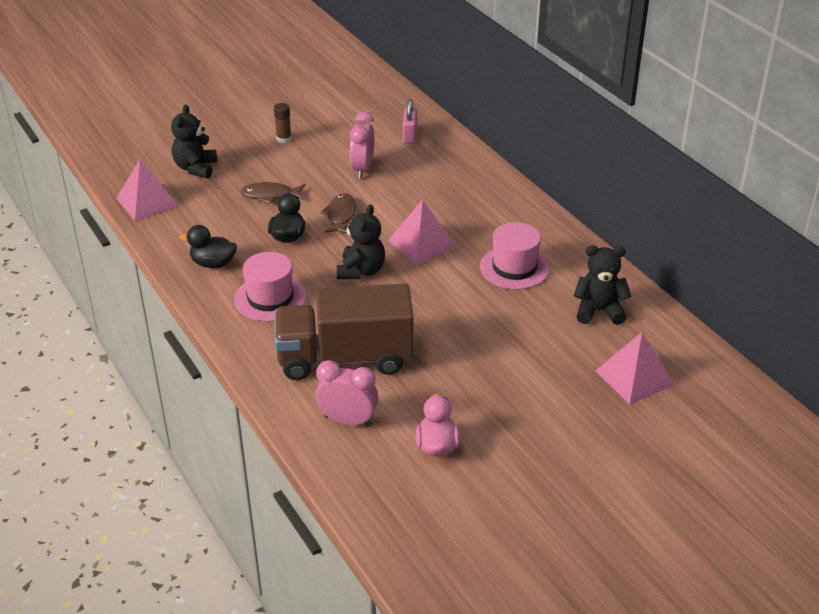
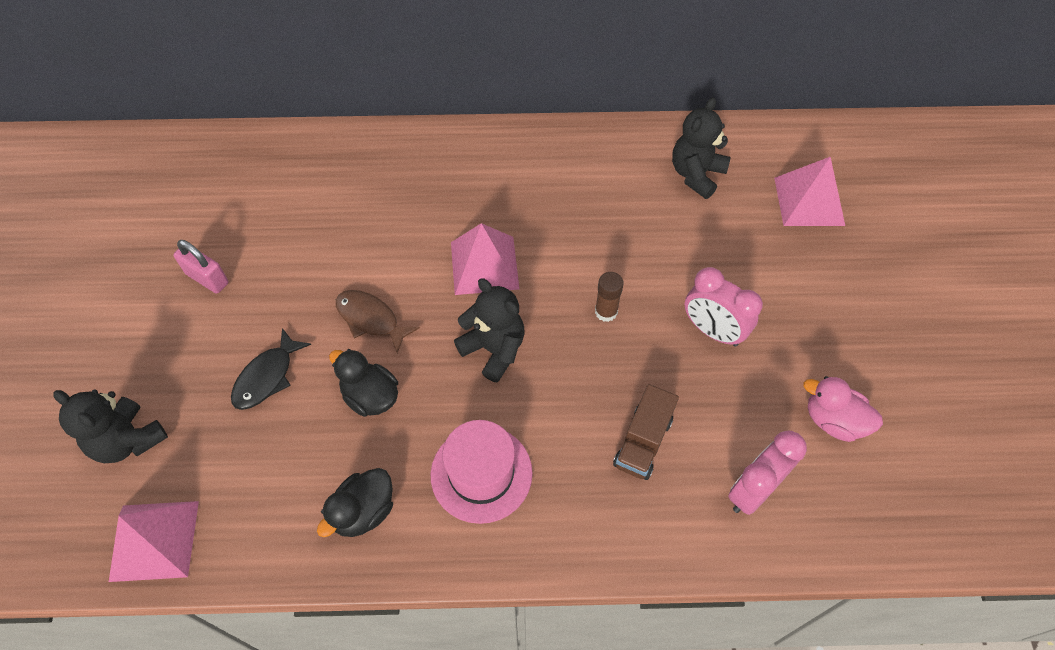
camera: 60 degrees left, 20 degrees up
brown fish [241,182,305,204] -> black fish [231,328,311,410]
brown glue stick [274,103,292,143] -> brown glue stick moved to [595,272,624,322]
brown truck [275,284,414,380] -> brown truck [613,384,679,480], size x0.48
pink clock [350,111,374,179] -> pink clock moved to [685,267,763,347]
pink padlock [403,99,417,144] -> pink padlock moved to [173,240,229,294]
pink hat [480,222,550,290] -> none

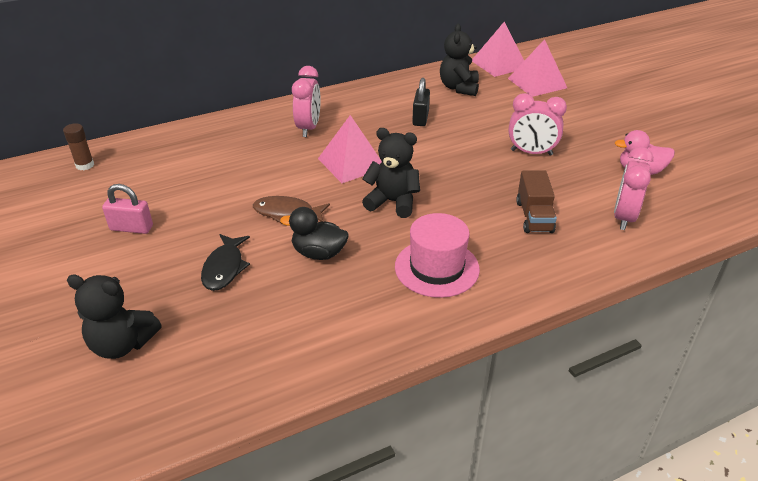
camera: 25 degrees left, 20 degrees down
pink pyramid [109,501,199,582] -> pink pyramid moved to [472,22,524,77]
black duck [317,468,393,537] -> none
brown glue stick [595,272,624,322] -> brown glue stick moved to [63,123,94,170]
none -> pink clock [292,66,321,137]
none -> black padlock [412,78,430,126]

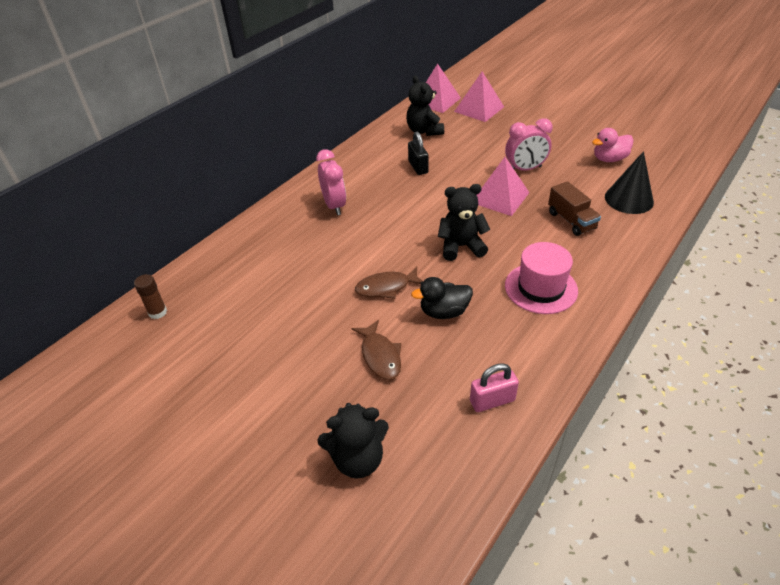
camera: 25 degrees left, 5 degrees up
pink padlock [102,184,153,234] -> pink padlock moved to [470,363,519,412]
black fish [201,234,250,291] -> brown fish [352,320,401,380]
pink pyramid [318,115,382,183] -> pink pyramid moved to [477,157,529,216]
pink clock [614,147,653,230] -> black cone [605,151,654,214]

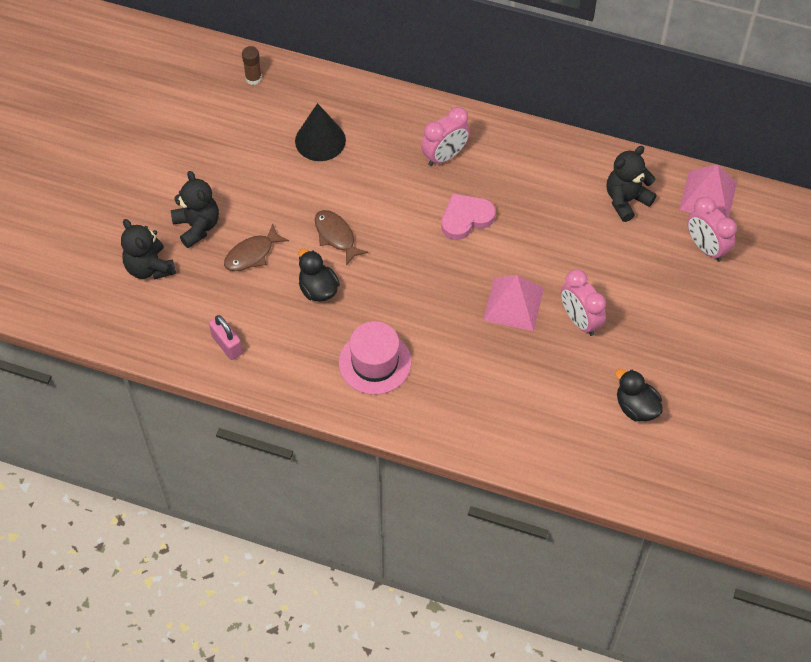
camera: 70 degrees right, 15 degrees up
black padlock [408,132,429,175] -> none
black teddy bear [438,184,490,261] -> black teddy bear moved to [171,171,219,248]
pink pyramid [454,72,504,122] -> pink clock [687,197,737,262]
brown truck [548,181,601,236] -> none
pink duck [592,128,634,162] -> black duck [615,369,663,421]
black cone [605,151,654,214] -> black cone moved to [295,103,346,161]
none -> pink heart [441,193,495,240]

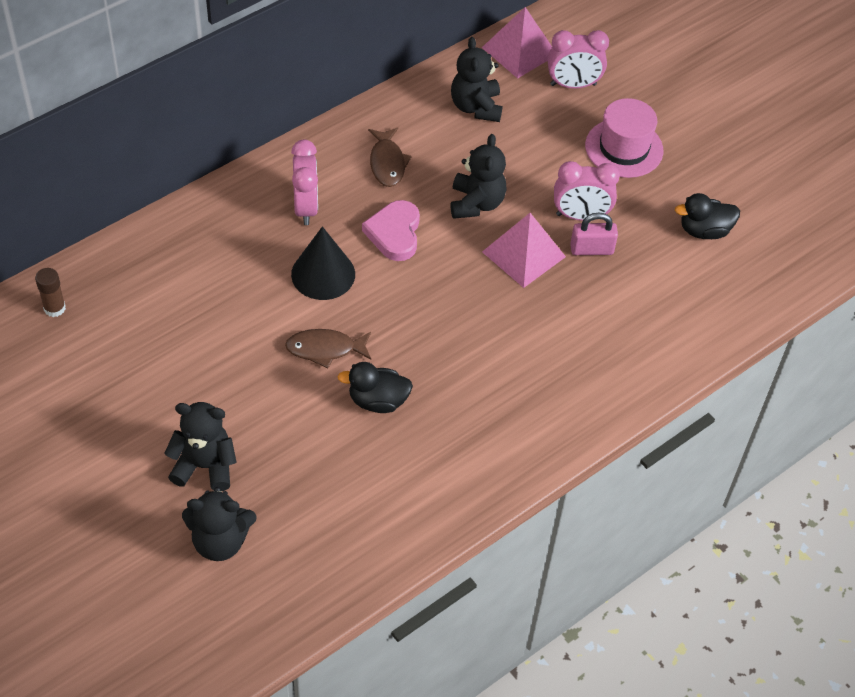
camera: 60 degrees left, 5 degrees down
pink padlock [209,315,243,360] -> pink padlock moved to [570,213,618,255]
brown fish [224,224,289,271] -> brown fish moved to [368,127,412,187]
black cone [295,103,346,161] -> black cone moved to [291,226,355,300]
pink hat [339,321,411,395] -> pink hat moved to [585,98,663,178]
none -> black teddy bear [451,134,507,219]

